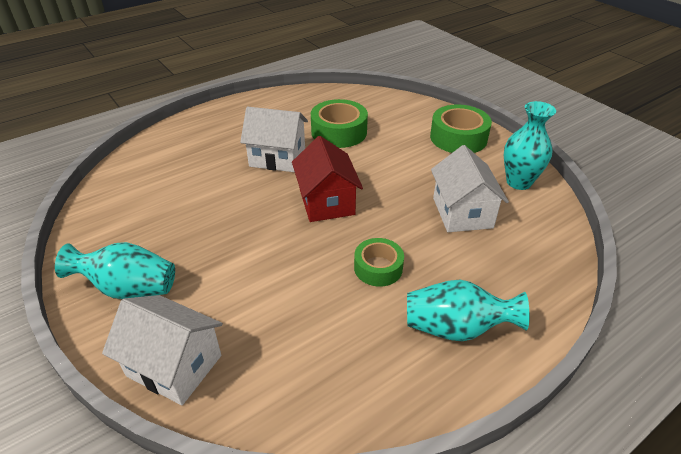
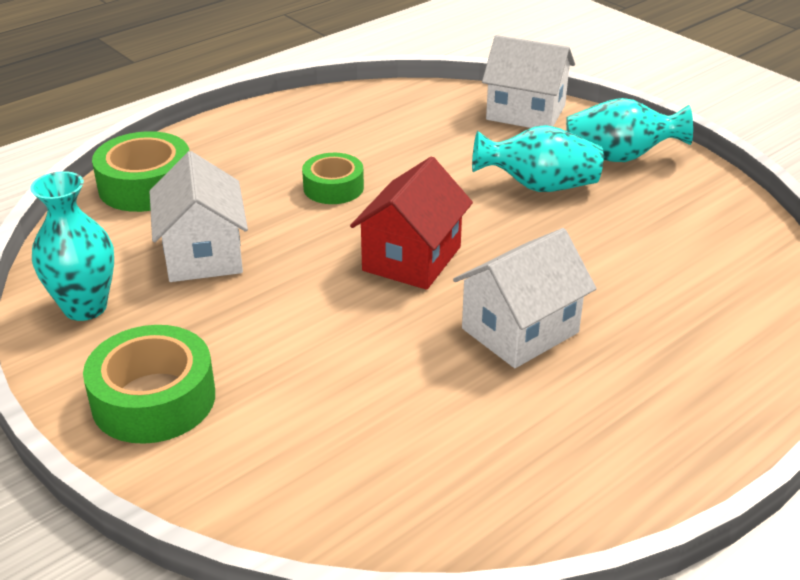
camera: 175 degrees right, 5 degrees down
white house [240,107,308,172] -> white house turned 45 degrees counterclockwise [453,228,597,368]
red house [292,136,363,222] -> red house turned 45 degrees clockwise [350,157,473,290]
green tape [311,99,368,148] -> green tape moved to [92,131,190,212]
turquoise vase [407,280,529,342] -> turquoise vase moved to [472,125,604,192]

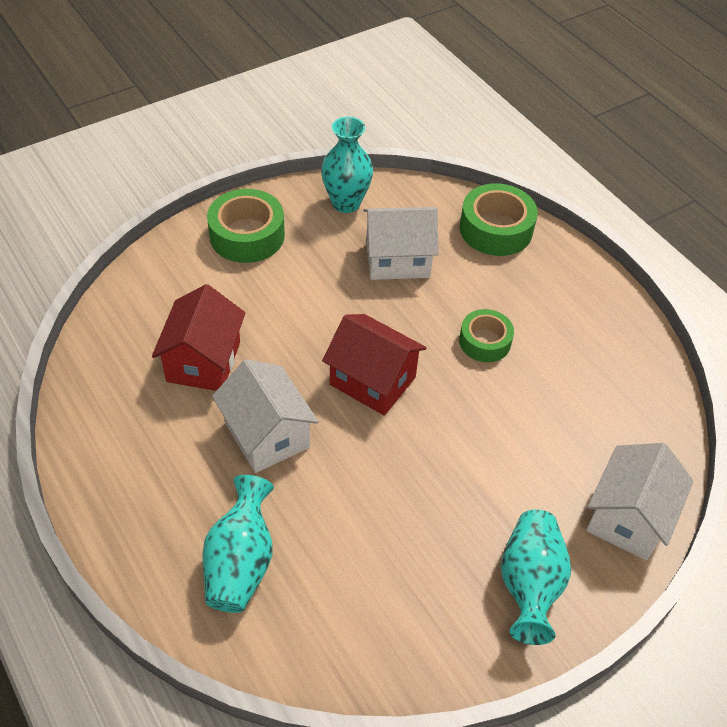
camera: 95 degrees right, 15 degrees up
turquoise vase [472,125,604,192] -> turquoise vase moved to [202,475,274,613]
none -> red house [152,284,246,391]

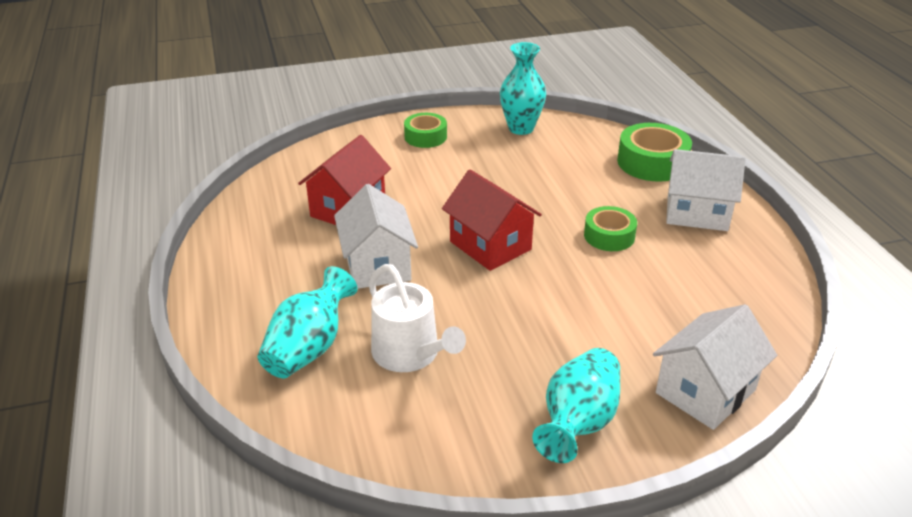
camera: 20 degrees right, 15 degrees down
green tape [207,189,285,263] -> green tape [404,113,447,148], size x0.64
white house [363,207,439,280] -> white house moved to [666,149,746,231]
none -> white watering can [368,264,466,372]

